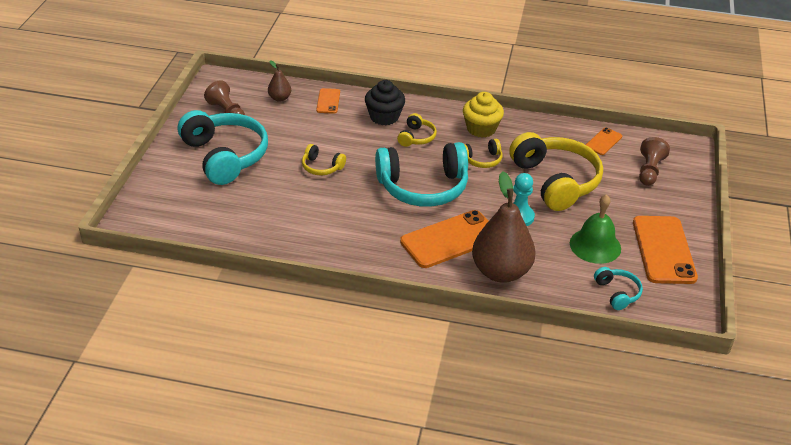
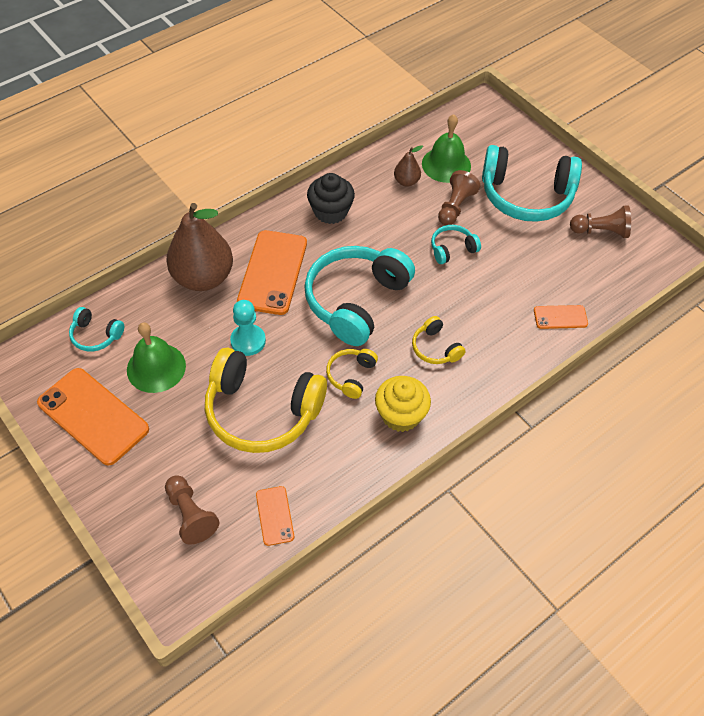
camera: 130 degrees right, 15 degrees up
brown pear [268,60,291,102] -> brown pear moved to [394,145,423,187]
yellow headphones [302,144,346,175] -> turquoise headphones [431,225,481,264]
orange phone [316,88,340,114] -> orange phone turned 45 degrees counterclockwise [534,305,588,329]
black cupcake [365,80,405,125] -> black cupcake moved to [307,173,355,224]
none -> green bell [422,114,471,183]
none -> brown pawn [438,170,481,226]

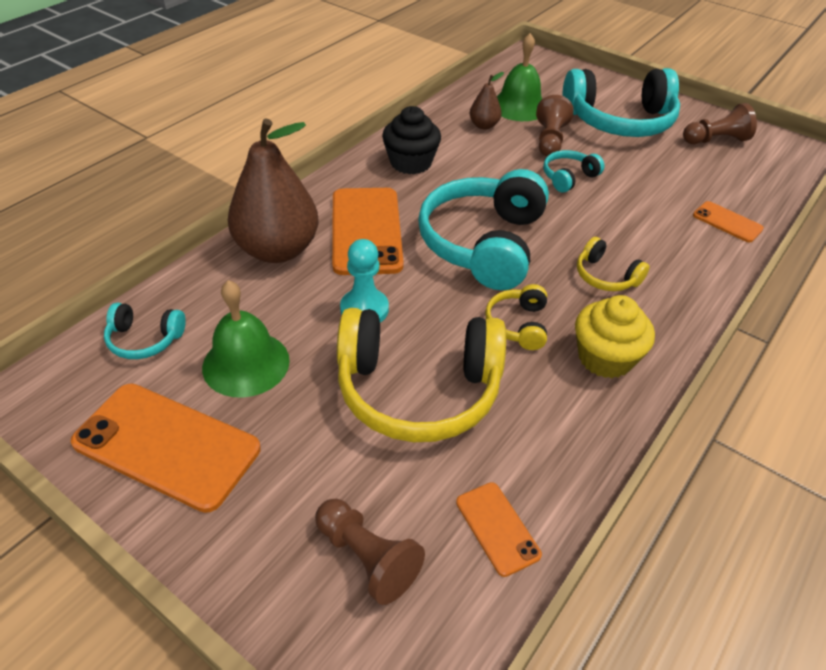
camera: 15 degrees left, 10 degrees down
orange phone [534,305,588,329] -> orange phone turned 60 degrees clockwise [693,201,764,243]

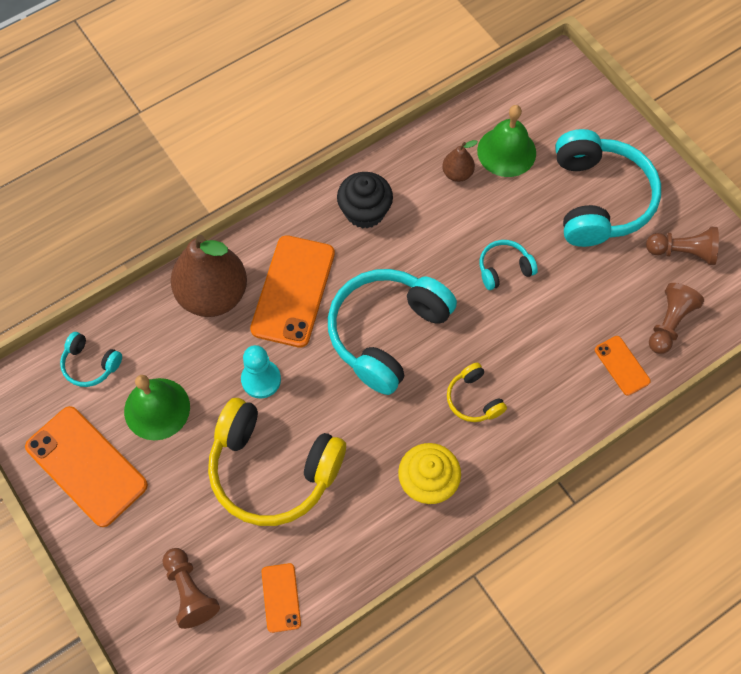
camera: 20 degrees right, 20 degrees up
yellow headphones [485,284,547,350] -> none
brown pawn [536,95,574,156] -> brown pawn moved to [649,283,704,354]
turquoise headphones [562,68,680,137] -> turquoise headphones turned 105 degrees counterclockwise [555,129,661,247]

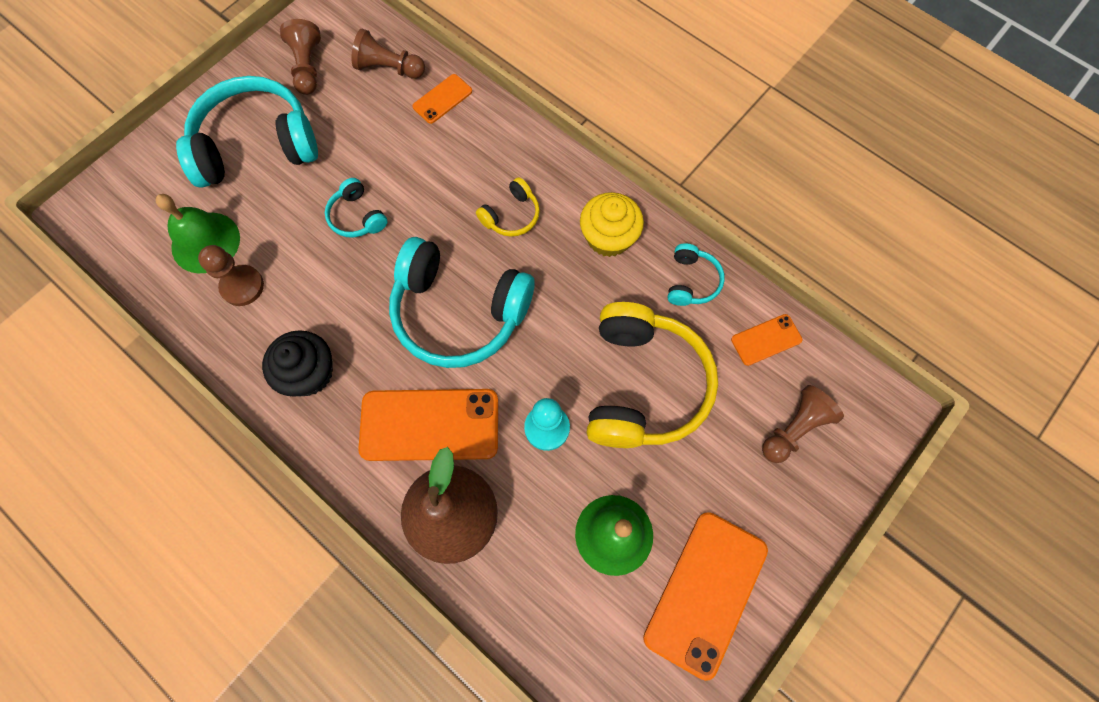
camera: 105 degrees left, 5 degrees up
turquoise headphones [60,332,122,387] -> turquoise headphones moved to [668,243,725,306]
brown pear [442,140,478,182] -> brown pawn [198,245,264,306]

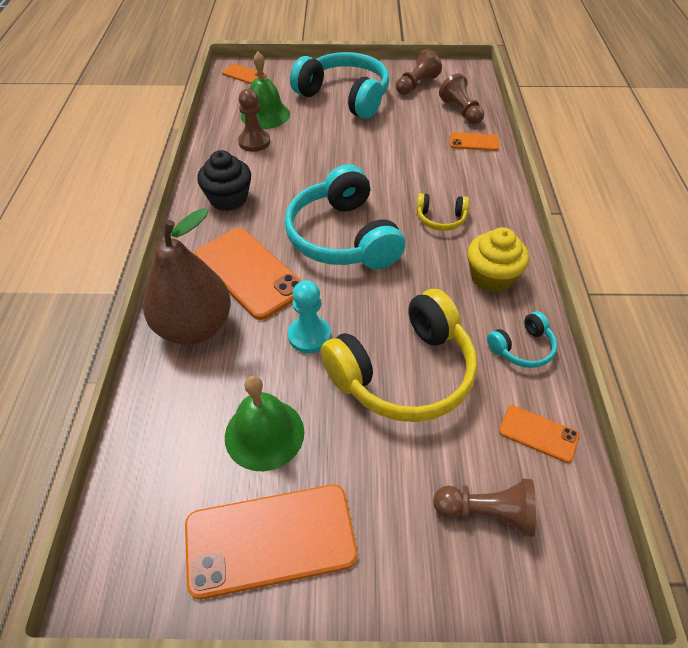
camera: 50 degrees right, 20 degrees down
turquoise headphones [325,178,388,237] -> none
none -> orange phone [222,64,266,84]

